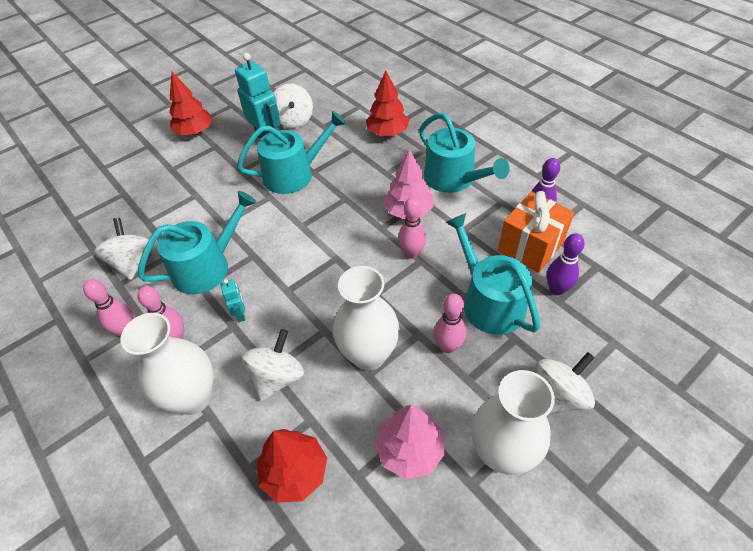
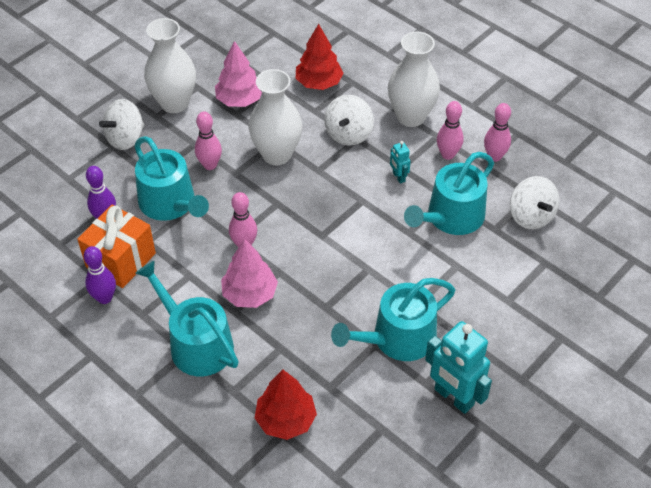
camera: 170 degrees right, 0 degrees up
red tree [169,72,213,135] -> none
white spinning top [274,84,313,128] -> none

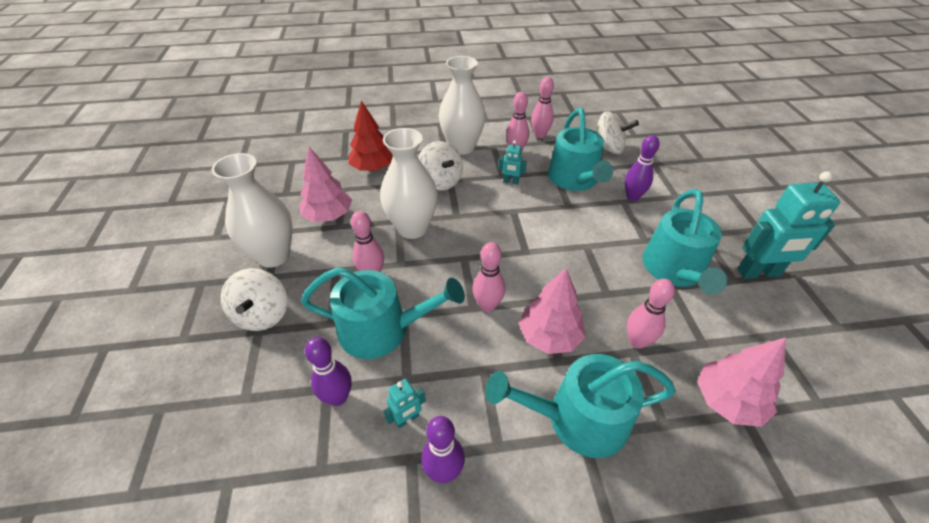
camera: 50 degrees left, 5 degrees down
orange gift [77,205,156,288] -> turquoise robot [384,379,426,428]
red tree [255,370,317,440] -> pink tree [697,337,786,427]
none -> purple bowling pin [625,135,660,201]
none -> pink bowling pin [627,279,675,349]

